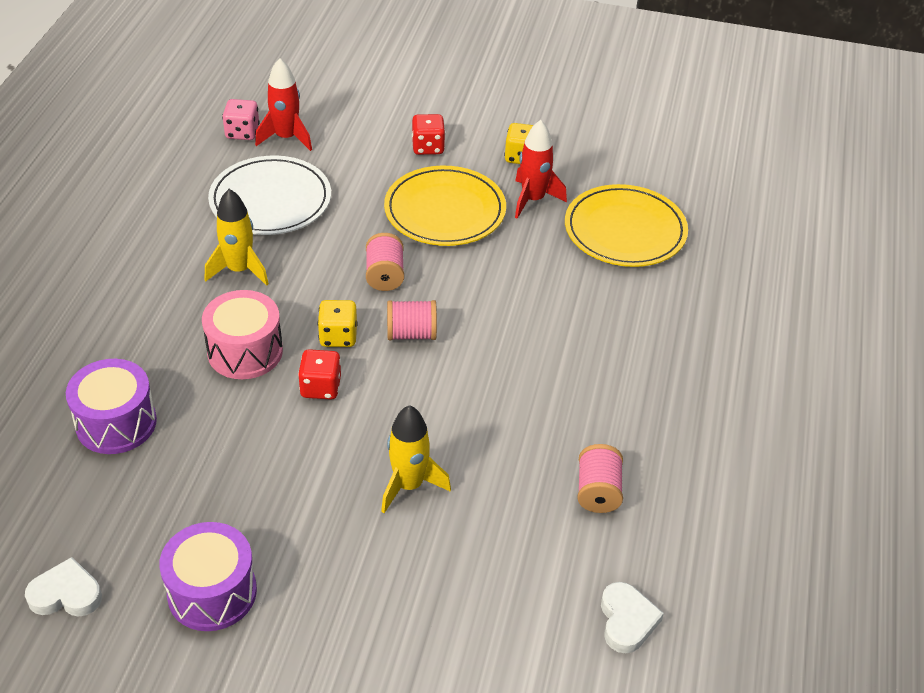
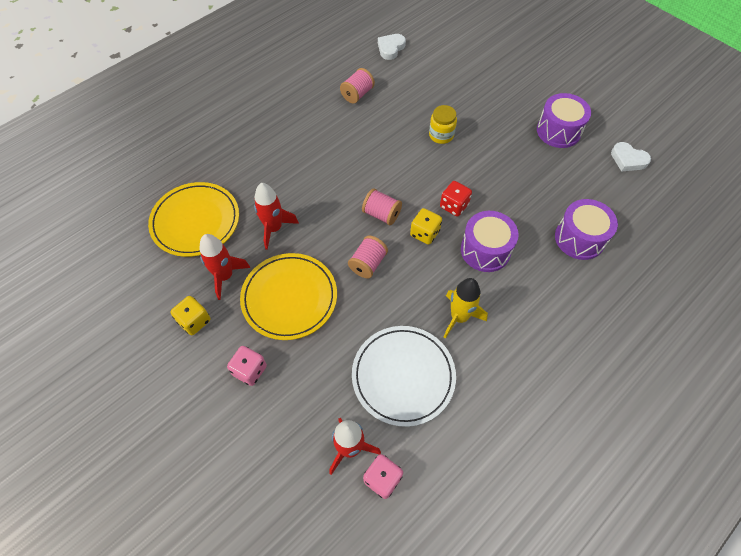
camera: 145 degrees left, 15 degrees up
pink drum [202,290,283,379] -> purple drum [461,211,519,272]
yellow rocket [381,405,451,513] -> yellow jar [429,105,457,144]
red dice [412,114,445,155] -> pink dice [227,346,267,386]
none -> red rocket [254,183,299,250]

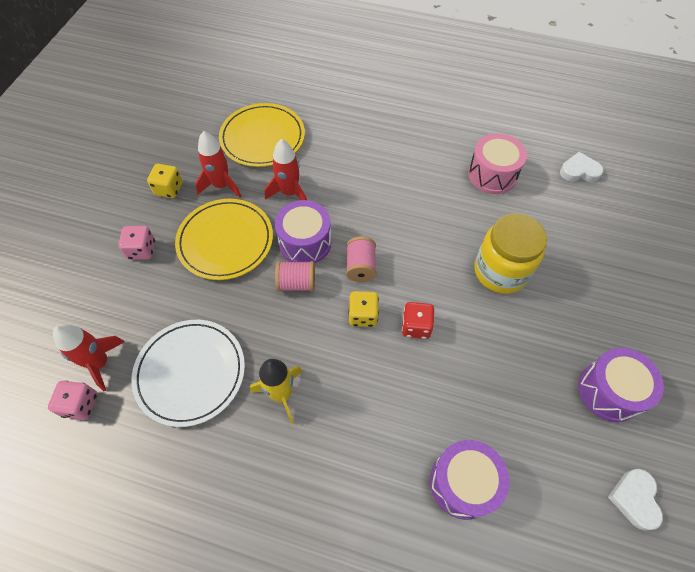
camera: 60 degrees right, 0 degrees up
pink spool [340,68,375,103] -> pink drum [468,133,527,194]
yellow jar [429,105,457,144] -> yellow jar [474,213,547,294], size x1.77
purple drum [461,211,519,272] -> purple drum moved to [275,200,331,264]

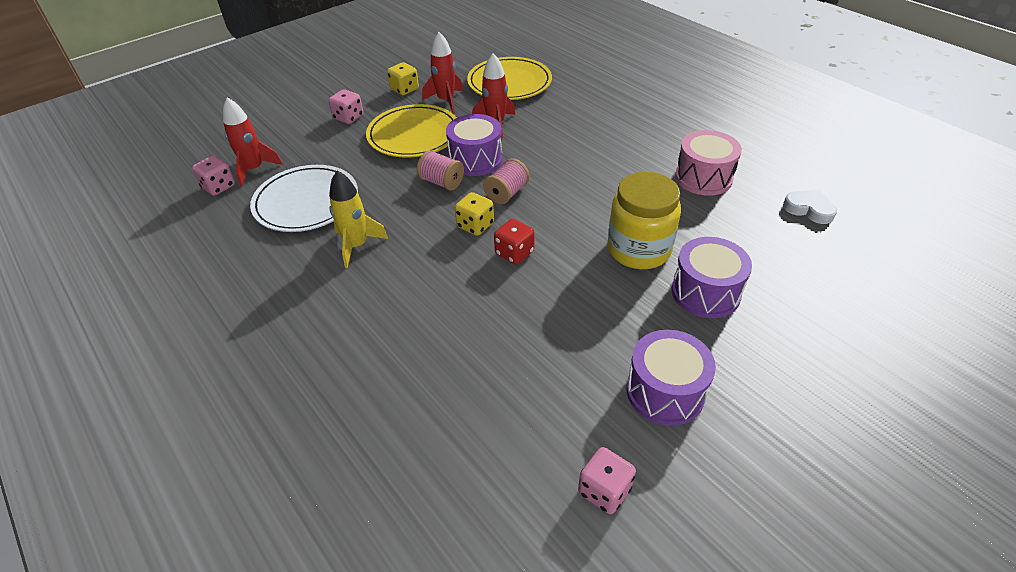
camera: 35 degrees right, 15 degrees down
purple drum [430,440,509,520] -> purple drum moved to [672,237,752,318]
white heart [608,469,663,530] -> pink dice [578,447,636,514]

